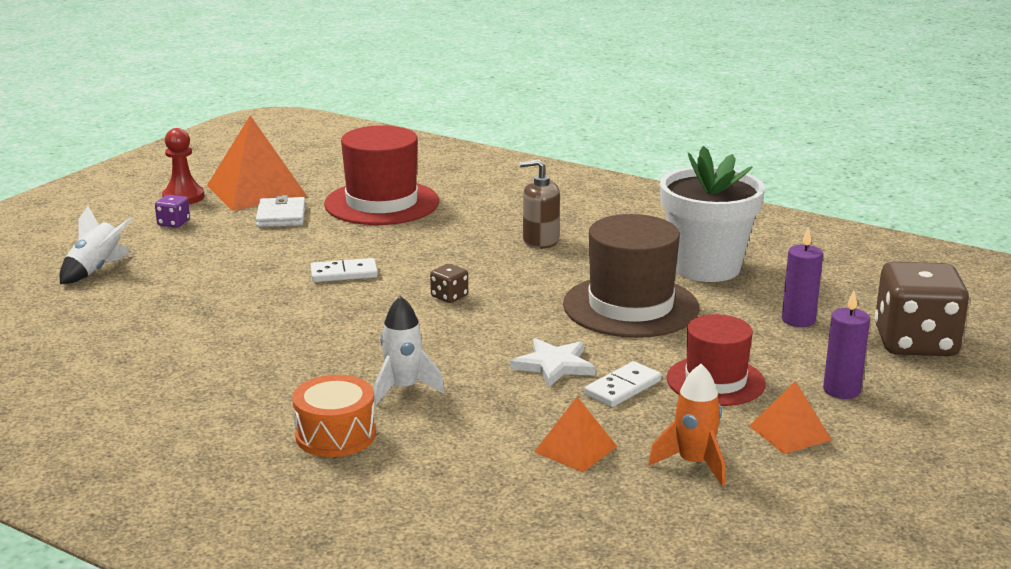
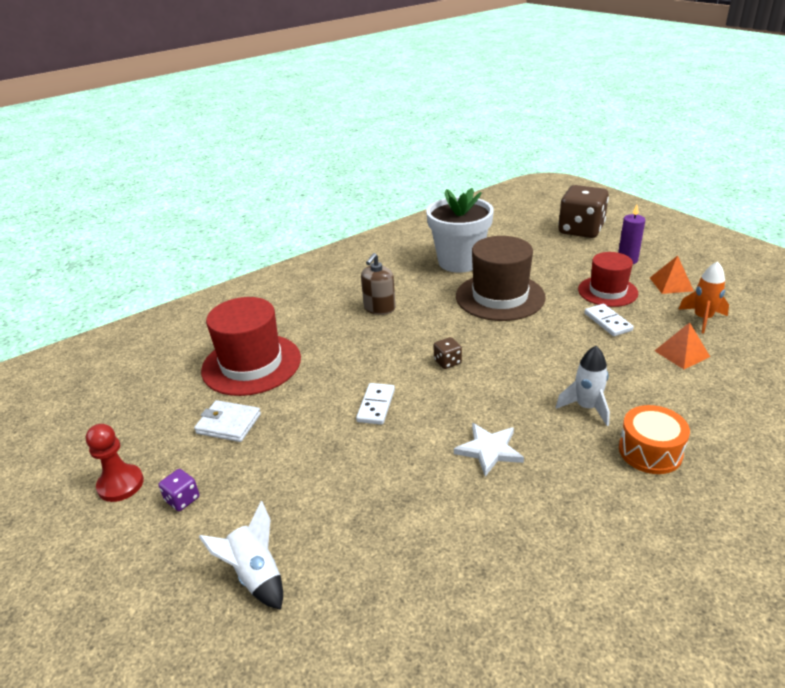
camera: 65 degrees left, 10 degrees up
orange pyramid [207,115,307,211] -> none
white star [510,338,596,387] -> white star moved to [454,423,524,477]
purple candle [782,227,823,327] -> none

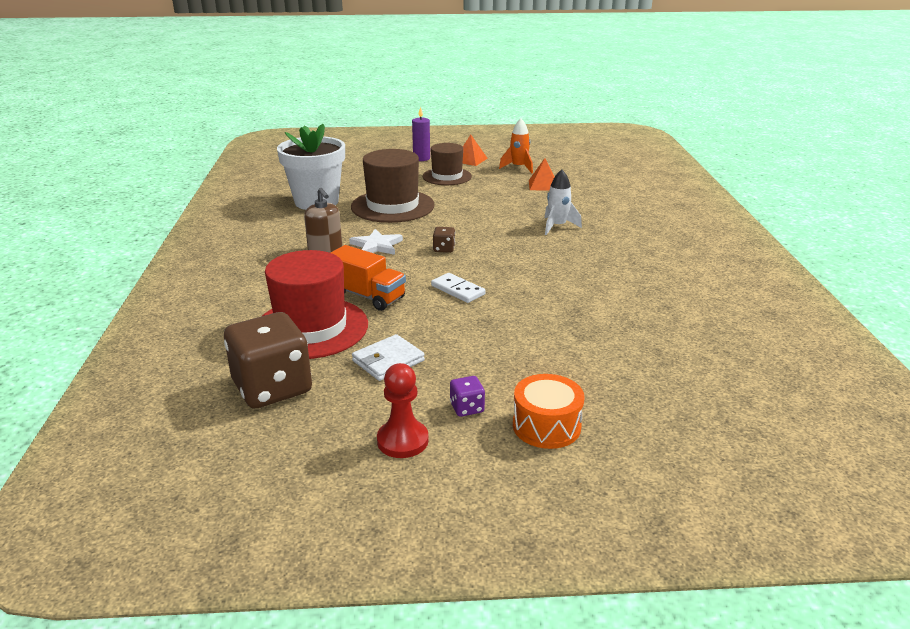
camera: 60 degrees left, 5 degrees down
white rocket [199,501,283,610] -> none
white star [454,423,524,477] -> white star moved to [349,229,403,255]
brown dice [558,185,609,238] -> brown dice moved to [224,312,312,408]
red hat [578,252,638,307] -> brown hat [423,143,472,185]
white domino [584,304,634,336] -> none
orange drum [619,405,690,474] -> orange drum moved to [513,374,585,449]
none -> orange truck [331,245,406,311]

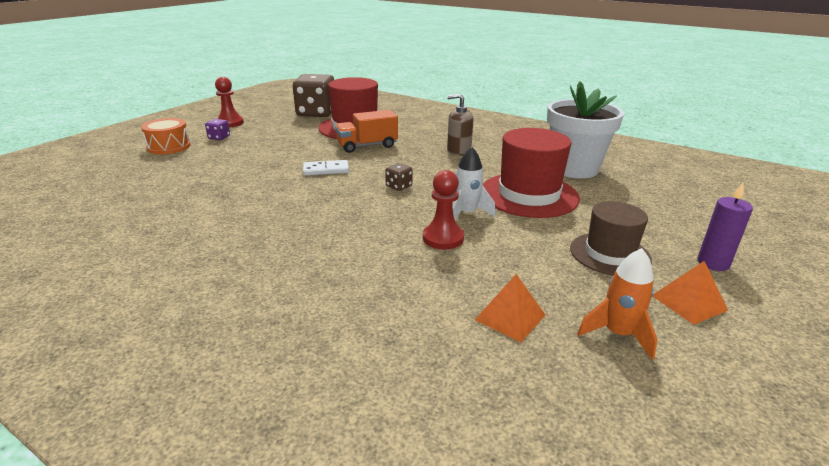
camera: 125 degrees right, 0 degrees up
white star [349,229,403,255] -> none
brown hat [351,149,435,223] -> red hat [483,128,580,218]
white wallet [352,334,425,381] -> none
white rocket [545,169,582,235] -> white rocket moved to [452,146,496,219]
none -> red pawn [423,170,464,250]

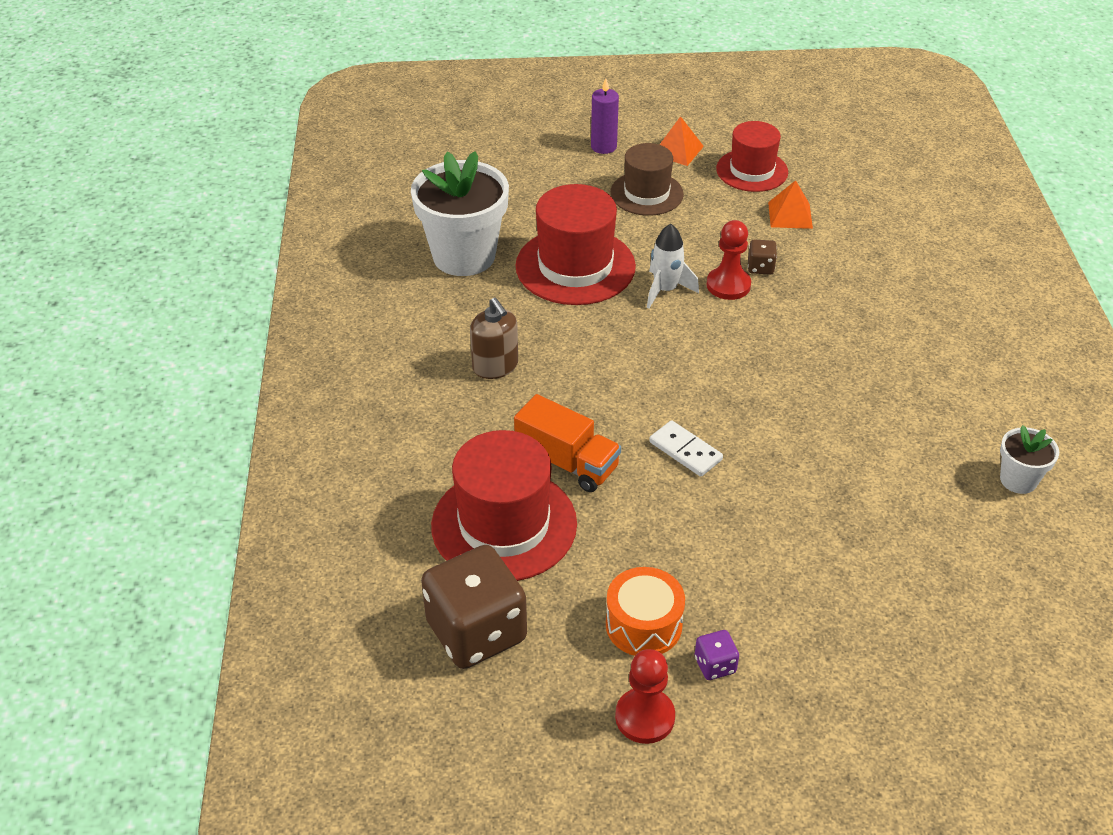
camera: 125 degrees left, 15 degrees up
orange drum [141,118,191,154] -> orange drum moved to [606,567,685,656]
brown dice [385,163,412,191] -> brown dice moved to [748,239,777,275]
orange rocket [577,248,657,360] -> red hat [716,121,788,192]
none -> white flower pot [1000,425,1059,494]

